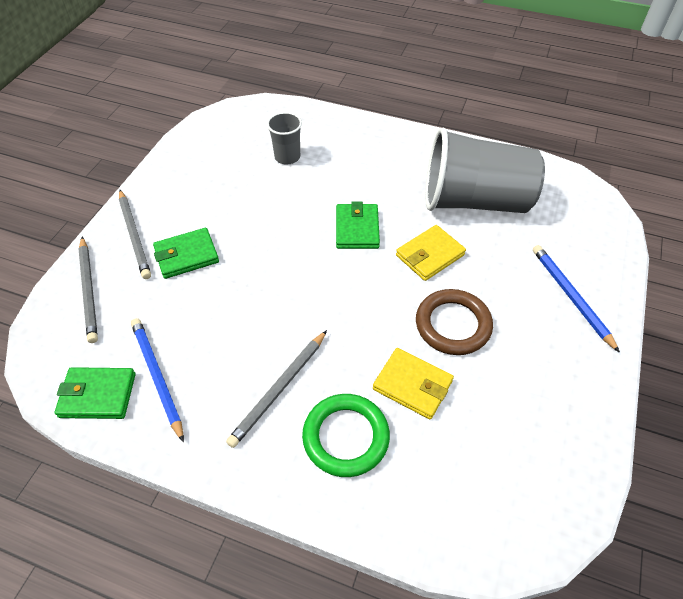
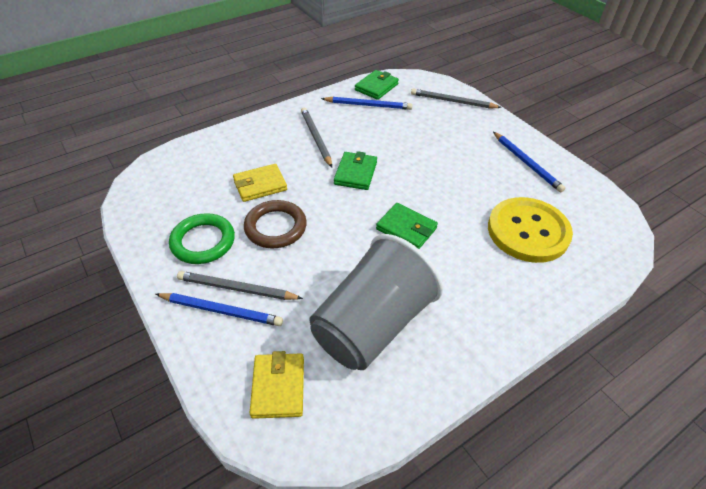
camera: 125 degrees right, 5 degrees down
grey pencil [119,190,151,279] -> grey pencil moved to [177,271,303,300]
green wallet [153,228,219,279] -> green wallet moved to [334,151,377,190]
grey cup [267,112,302,165] -> yellow button [488,197,573,263]
green ring [302,394,390,477] -> green ring moved to [169,213,235,264]
yellow wallet [396,225,466,281] -> yellow wallet moved to [250,351,304,419]
none -> blue pencil [493,132,565,192]

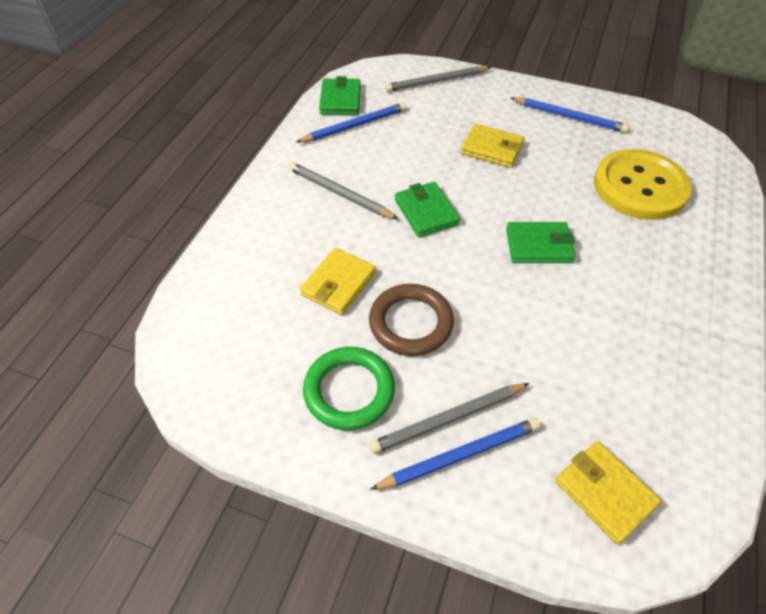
camera: 35 degrees left, 5 degrees up
grey cup [309,234,443,370] -> none
none -> yellow wallet [461,124,524,168]

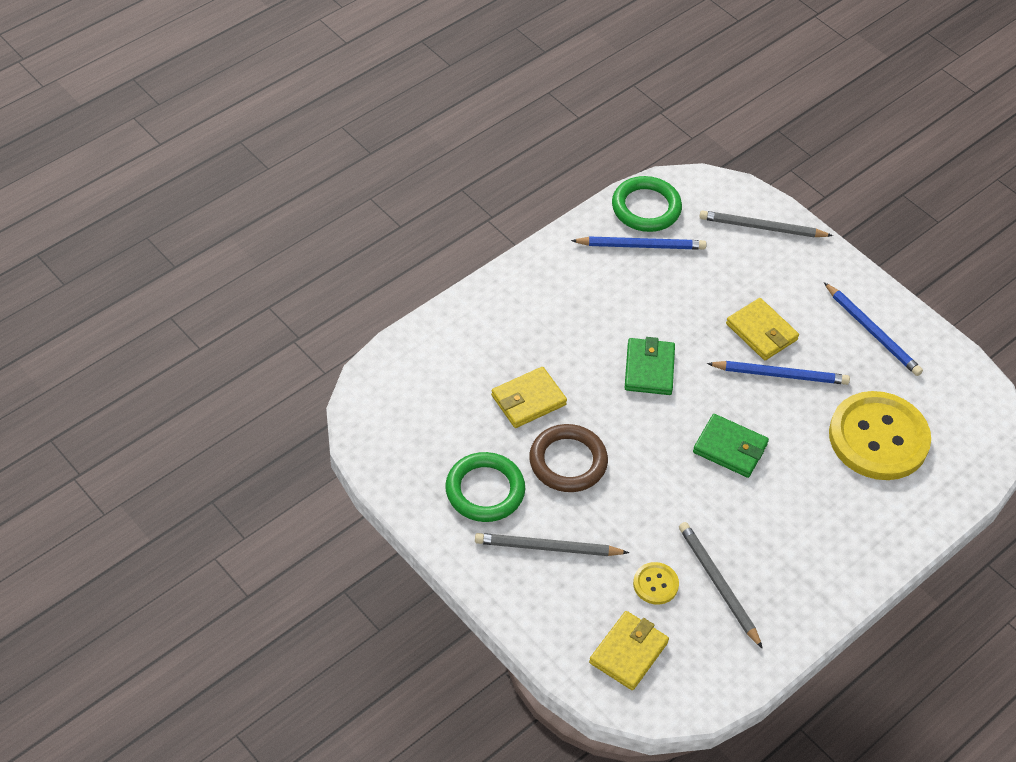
camera: 25 degrees right, 0 degrees up
grey pencil [288,162,398,219] -> grey pencil moved to [679,522,763,649]
green wallet [319,76,361,115] -> green ring [612,176,682,232]
blue pencil [370,418,540,490] -> blue pencil moved to [707,361,850,385]
yellow wallet [555,441,661,544] -> yellow wallet turned 45 degrees clockwise [589,611,669,690]
none -> yellow button [633,562,679,605]

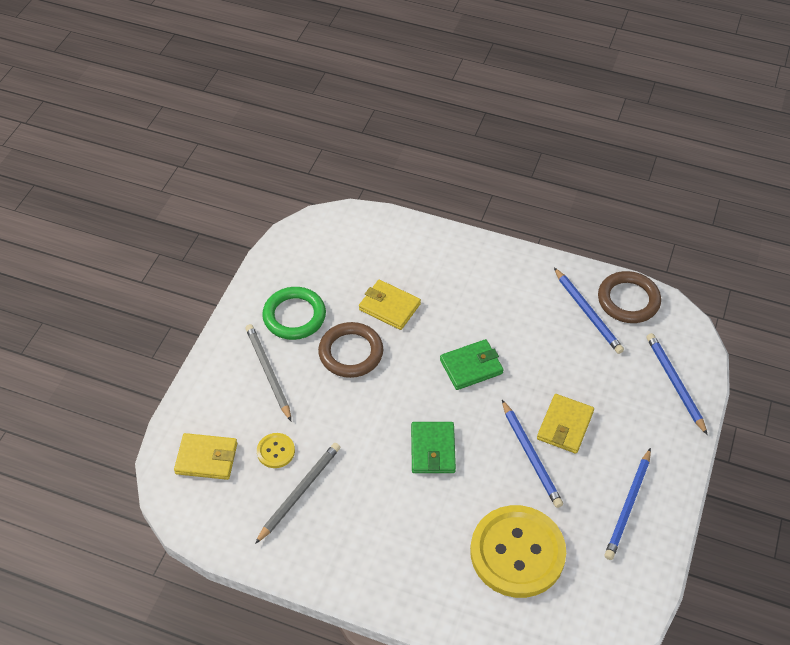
camera: 65 degrees right, 0 degrees up
green ring [612,176,682,232] -> brown ring [598,271,661,323]
grey pencil [700,210,833,238] -> blue pencil [646,333,708,435]

